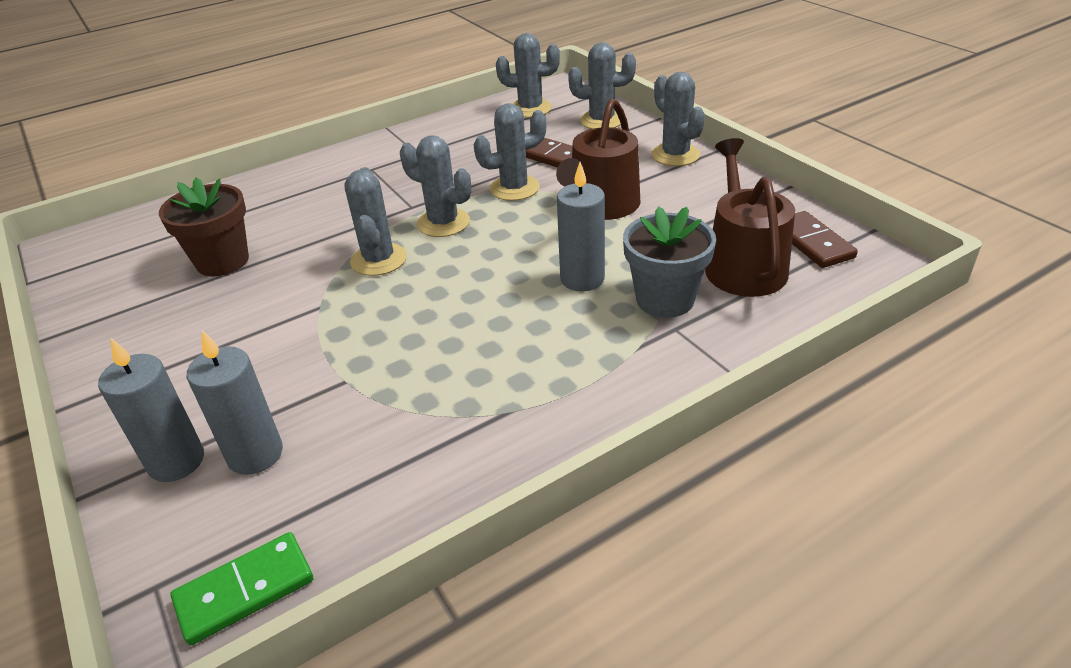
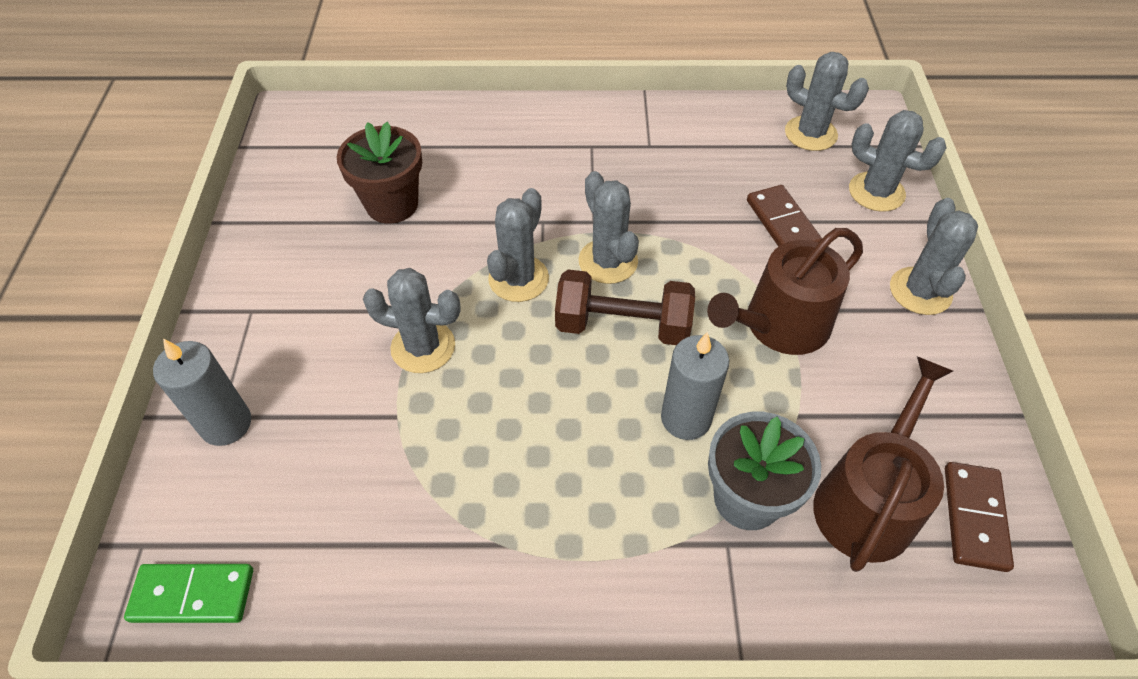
camera: 30 degrees right, 15 degrees up
grey candle [186,330,283,475] -> none
grey cactus [473,103,546,201] -> grey cactus moved to [363,268,461,373]
none -> brown dumbbell [555,270,695,345]

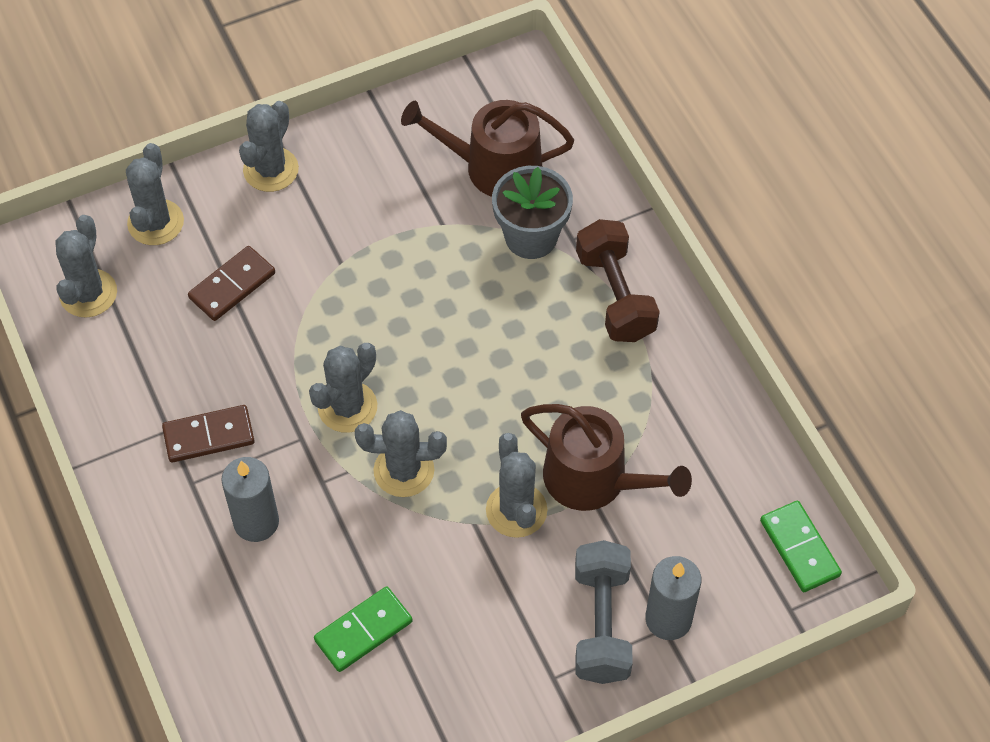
camera: 115 degrees left, 5 degrees up
brown flower pot [337,122,422,224] -> green domino [314,586,413,672]
brown dumbbell [555,270,695,345] -> brown dumbbell moved to [576,219,660,342]
grey candle [661,332,729,440] -> grey candle moved to [221,457,279,542]
brown watering can [707,228,863,355] -> brown watering can moved to [521,404,692,511]
grey cactus [890,198,978,315] -> grey cactus turned 45 degrees counterclockwise [239,101,299,192]
brown domino [945,462,1014,572] -> brown domino moved to [162,405,255,463]
none -> grey dumbbell [575,540,633,684]

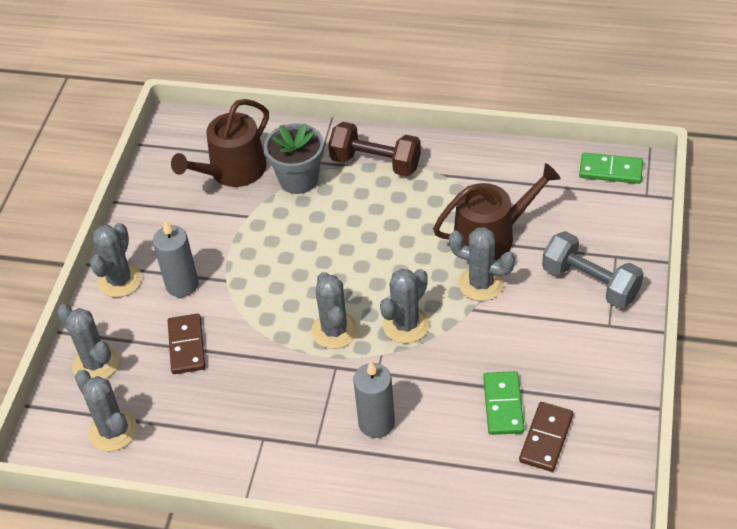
camera: 50 degrees left, 10 degrees down
brown domino [162,405,255,463] -> brown domino moved to [519,402,573,472]
grey cactus [239,101,299,192] -> grey cactus turned 45 degrees clockwise [90,223,142,297]
grey candle [645,556,702,640] -> grey candle moved to [153,221,198,297]

